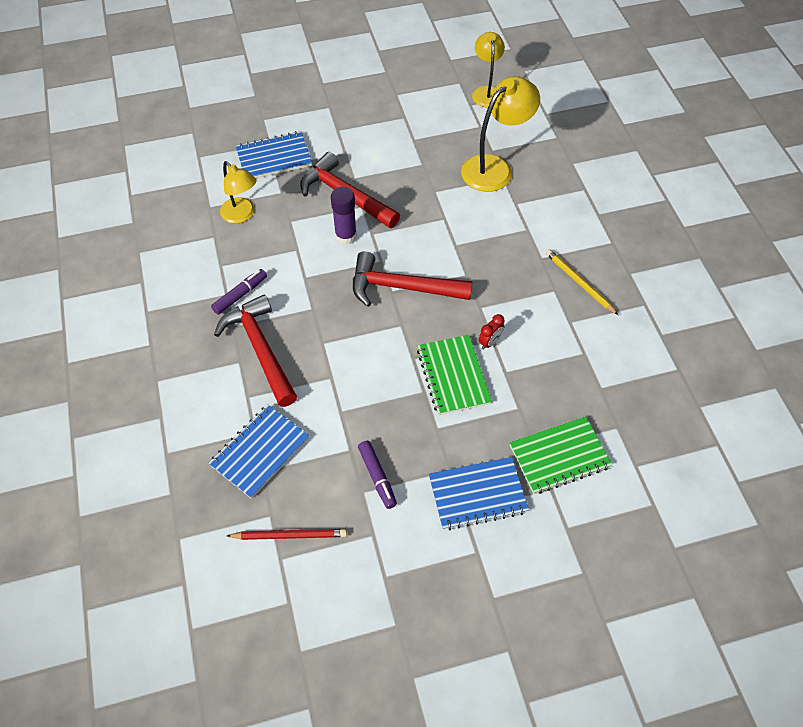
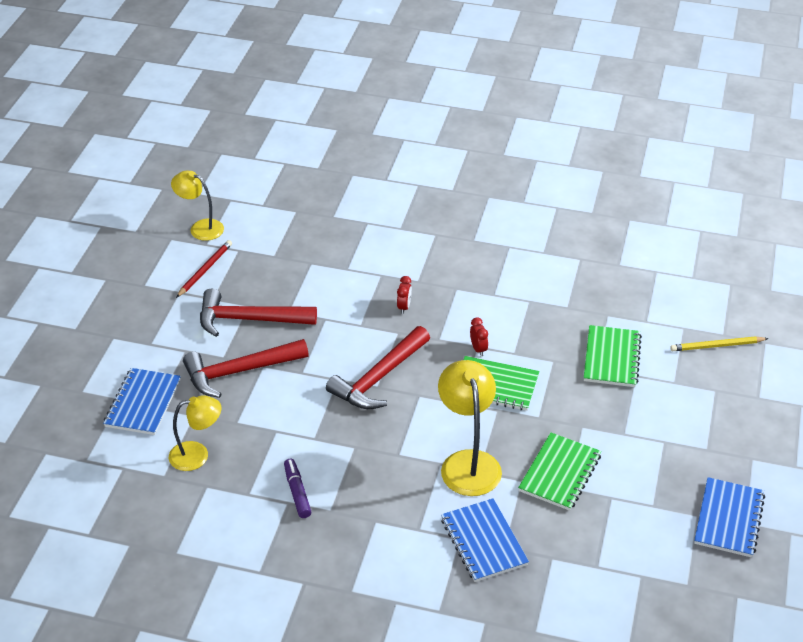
camera: 60 degrees left, 15 degrees down
red hammer [214,294,297,407] -> red hammer moved to [200,289,317,337]
red pencil [227,529,347,540] -> red pencil moved to [176,240,232,298]
purple glue stick [331,187,357,245] -> none
purple marker [358,441,397,509] -> green notebook [518,432,601,511]
blue notebook [429,457,529,530] -> blue notebook moved to [694,477,765,557]
yellow lamp [461,76,540,192] -> yellow lamp moved to [438,360,502,496]
yellow pencil [546,249,618,315] -> yellow pencil moved to [670,336,769,351]
none -> red clock [397,276,412,314]

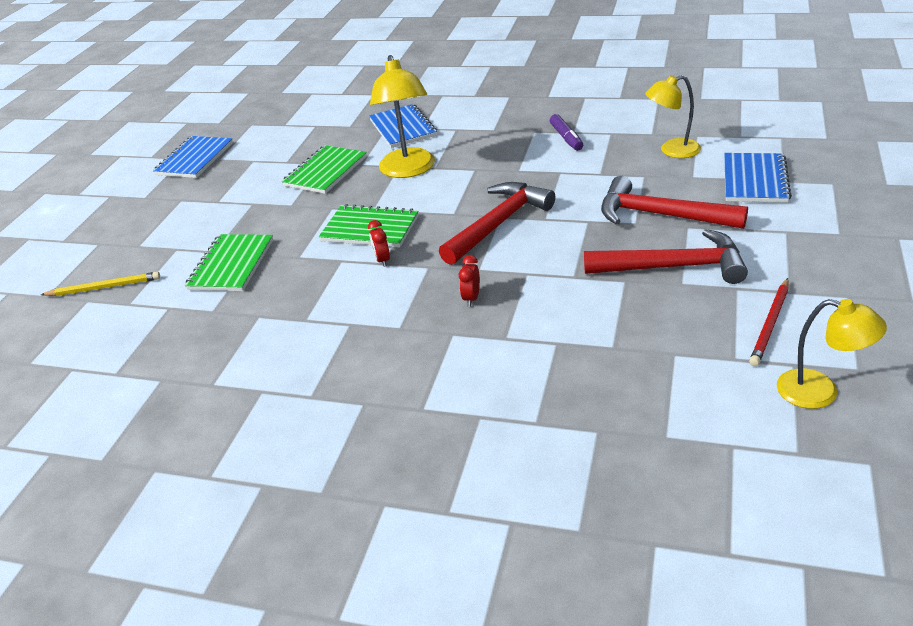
camera: 175 degrees left, 5 degrees down
red hammer [183,339,309,398] -> red hammer turned 135 degrees counterclockwise [601,176,748,229]

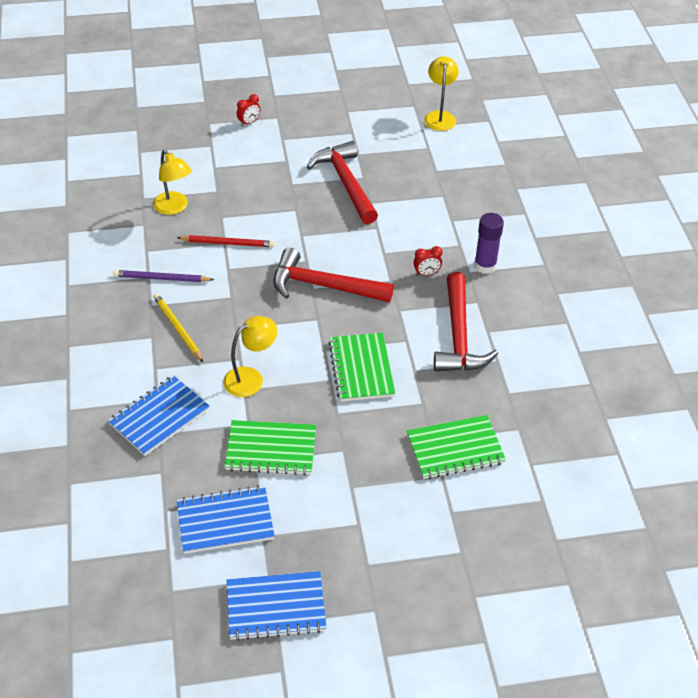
camera: 120 degrees left, 10 degrees up
yellow pencil [41,272,160,296] -> yellow pencil moved to [153,293,203,362]
red clock [368,220,390,267] -> red clock moved to [237,94,260,127]
yellow lamp [370,55,435,178] -> yellow lamp [223,316,277,397], size x0.66
purple marker [550,114,583,151] -> purple pencil [113,270,214,282]
red hammer [601,176,748,229] -> red hammer moved to [434,272,498,372]
blue notebook [724,153,792,203] -> blue notebook moved to [177,485,275,554]
red pencil [749,278,789,366] -> red pencil moved to [177,235,275,247]
none -> purple glue stick [474,213,504,274]

